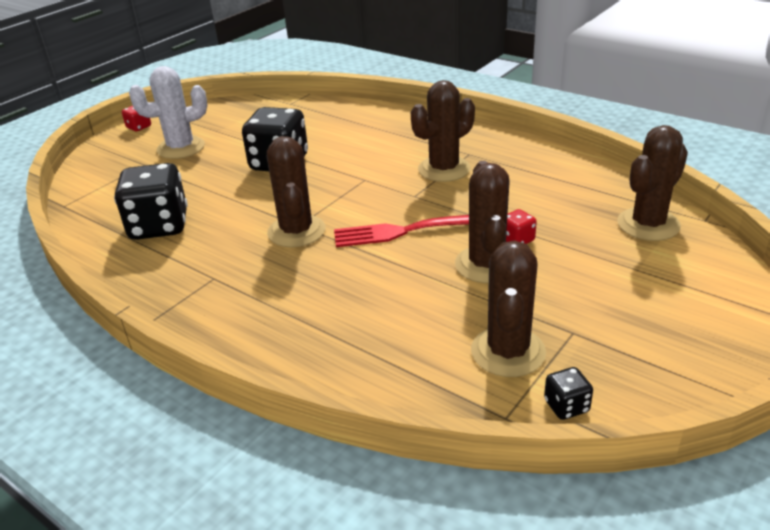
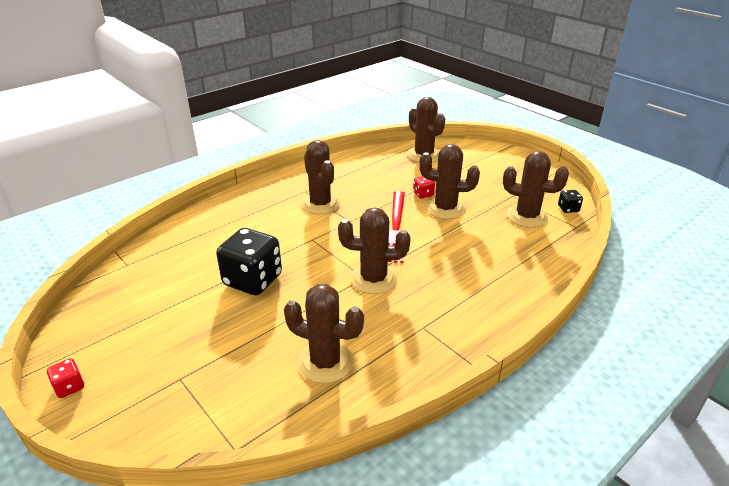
camera: 80 degrees left, 0 degrees up
black dice [114,163,188,240] -> brown cactus [284,284,364,383]
white cactus [129,66,207,159] -> none

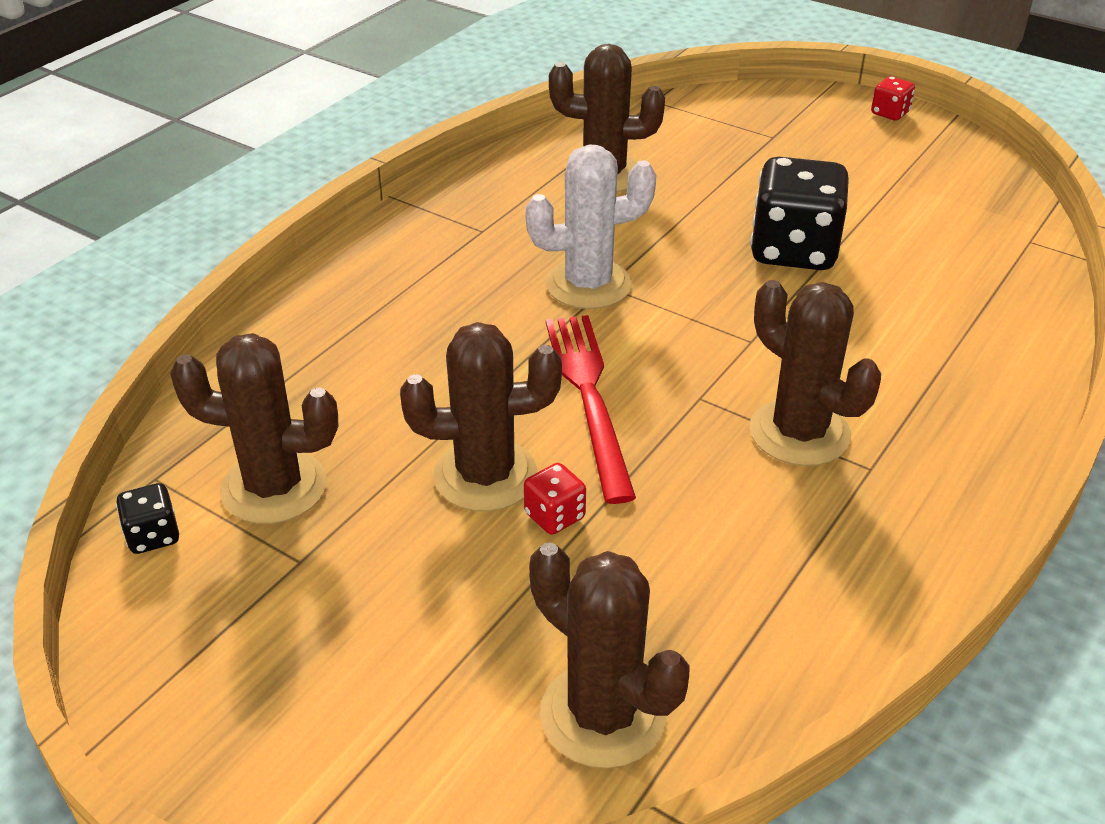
camera: 165 degrees right, 5 degrees up
brown cactus [338,207,410,294] -> white cactus [525,144,656,309]

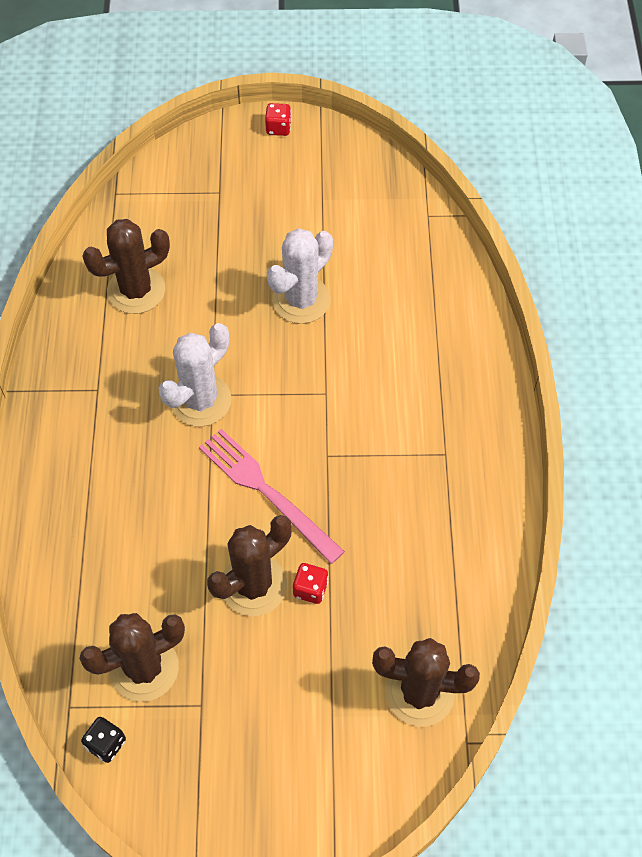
camera: 35 degrees left, 20 degrees up
red fork [546,315,636,504] -> pink fork [199,429,345,564]
black dice [750,157,849,270] -> white cactus [267,228,333,324]
brown cactus [750,280,881,466] -> none

